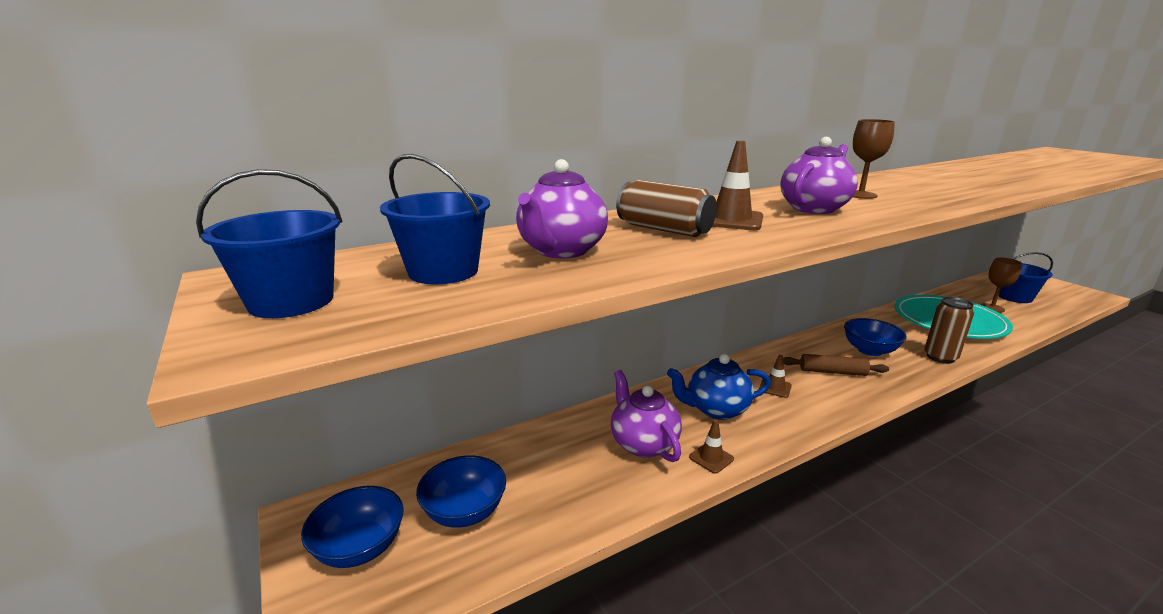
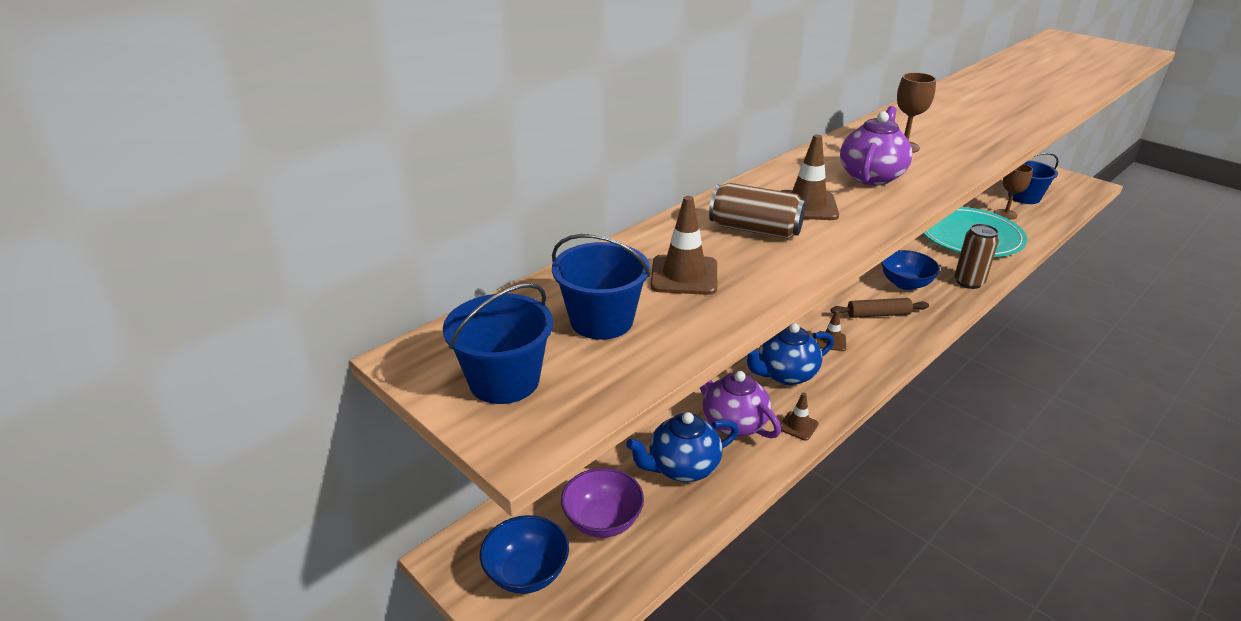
camera: 15 degrees left, 10 degrees up
blue bowl [416,456,506,528] -> purple bowl [561,468,644,538]
purple teapot [516,159,608,259] -> brown traffic cone [650,196,717,295]
none -> blue teapot [626,412,739,482]

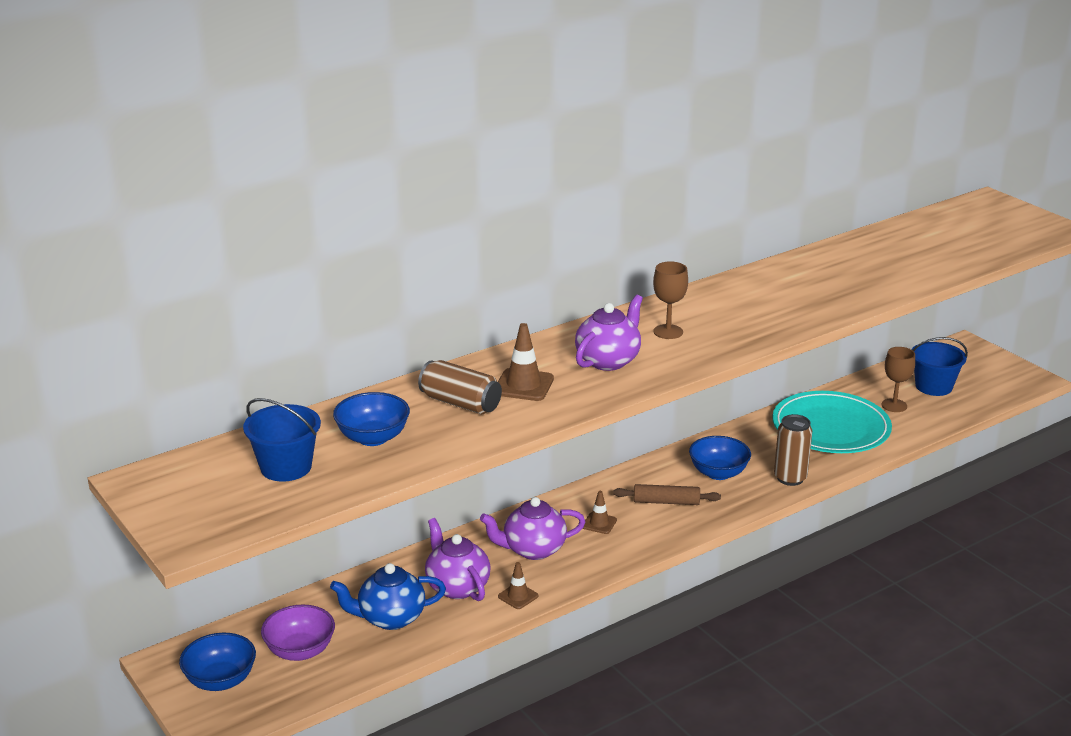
camera: 10 degrees right, 5 degrees down
blue bucket [443,283,553,404] -> none
brown traffic cone [650,196,717,295] -> blue bowl [333,392,410,446]
blue teapot [747,323,834,385] -> purple teapot [480,497,585,560]

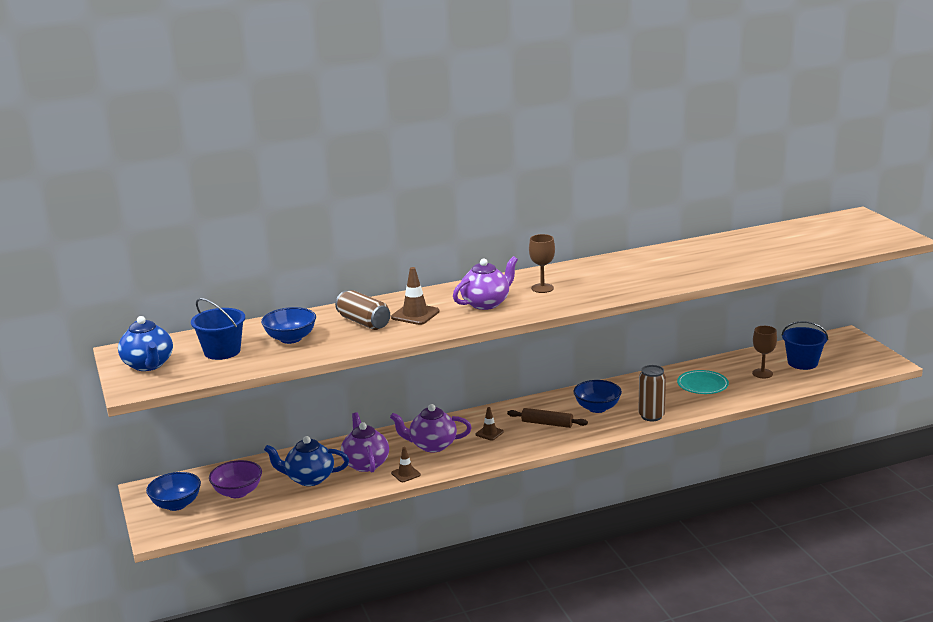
camera: 15 degrees right, 5 degrees down
turquoise plate [772,391,892,453] -> turquoise plate [677,370,729,394], size x0.54
none -> blue teapot [118,316,173,371]

